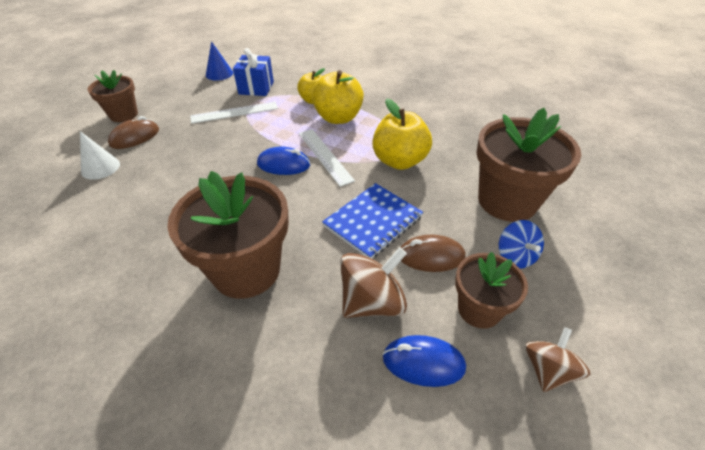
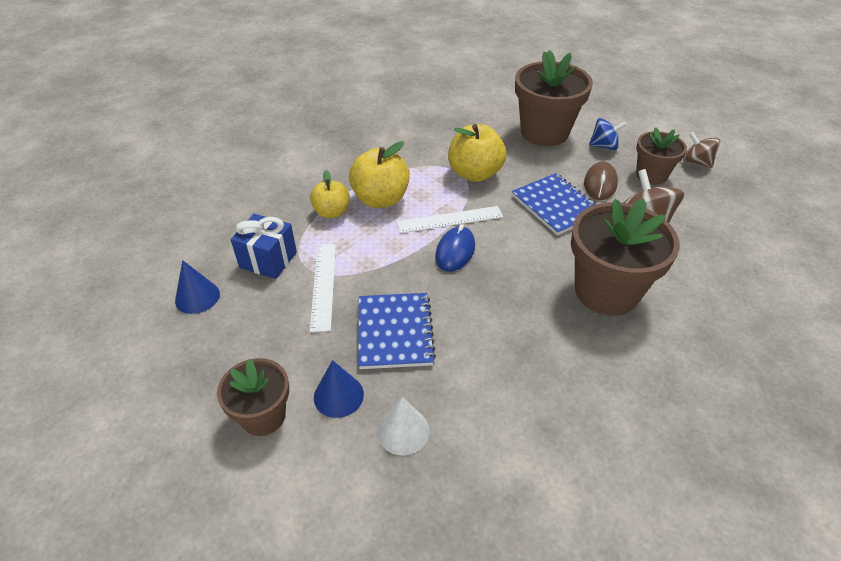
camera: 75 degrees left, 0 degrees up
brown mouse [108,116,159,149] -> blue cone [314,360,364,418]
blue mouse [383,335,466,387] -> none
none -> blue notebook [358,293,436,369]

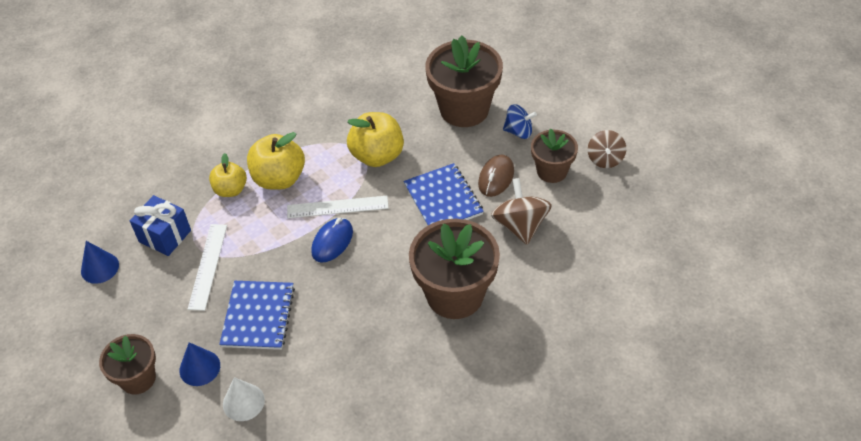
camera: 10 degrees right, 5 degrees up
brown spinning top [683,132,720,168] -> brown spinning top turned 135 degrees counterclockwise [588,130,626,168]

